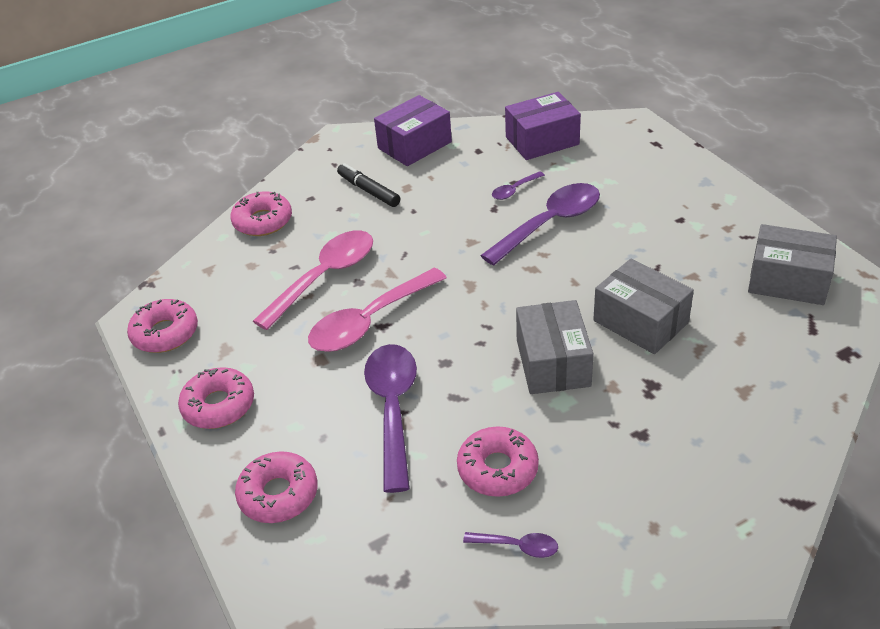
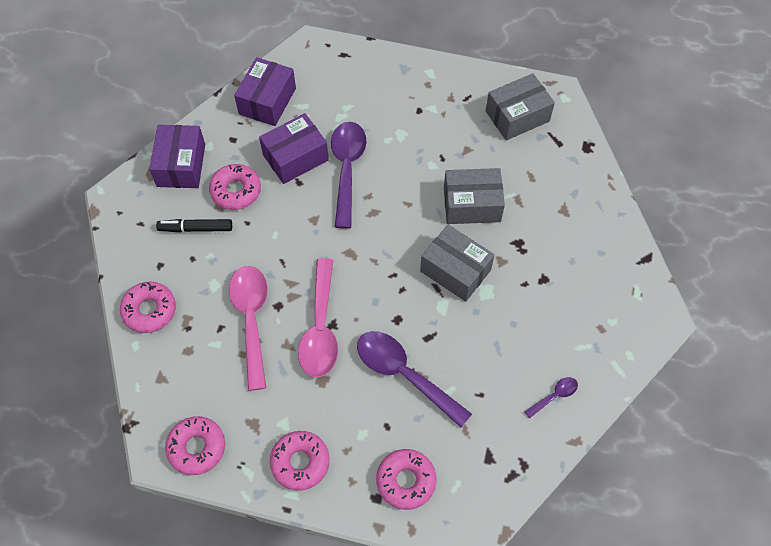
camera: 50 degrees left, 20 degrees up
pink donut [457,426,539,497] -> pink donut moved to [209,164,261,210]
purple spoon [492,171,545,200] -> purple box [259,113,329,184]

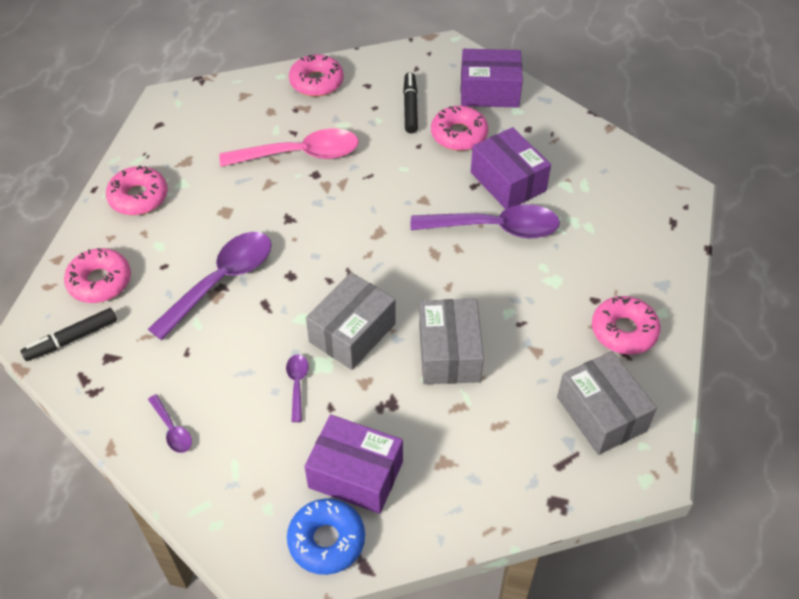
camera: 90 degrees right, 10 degrees down
pink donut [165,416,225,475] -> pink donut moved to [592,296,660,355]
purple box [234,57,296,126] -> purple box moved to [305,415,403,514]
pink spoon [298,258,338,378] -> none
none -> black marker [21,308,117,361]
none -> purple spoon [286,354,309,422]
none -> blue donut [287,499,365,575]

